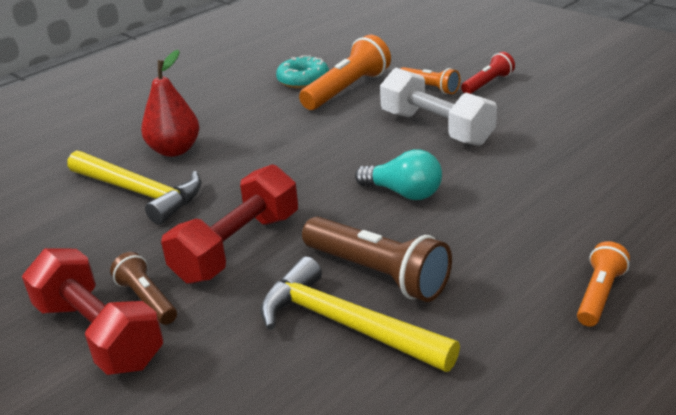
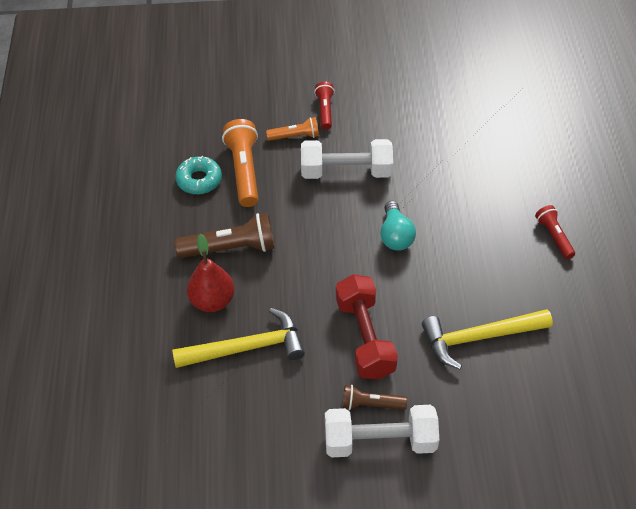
camera: 50 degrees left, 20 degrees up
red dumbbell [22,248,163,375] -> white dumbbell [325,405,439,458]
brown flashlight [302,217,452,302] -> brown flashlight moved to [174,213,275,258]
turquoise light bulb [355,149,442,200] -> turquoise light bulb turned 105 degrees clockwise [380,201,416,251]
orange flashlight [577,241,630,327] -> red flashlight [535,205,575,259]

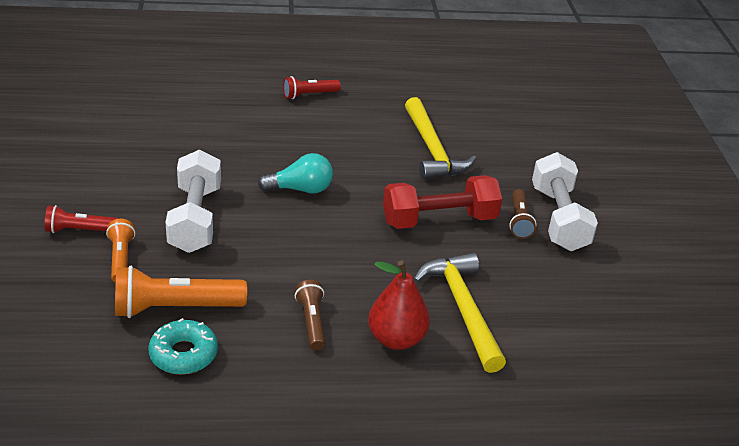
camera: 95 degrees left, 15 degrees down
brown flashlight [174,213,275,258] -> brown flashlight [295,280,326,350], size x0.59

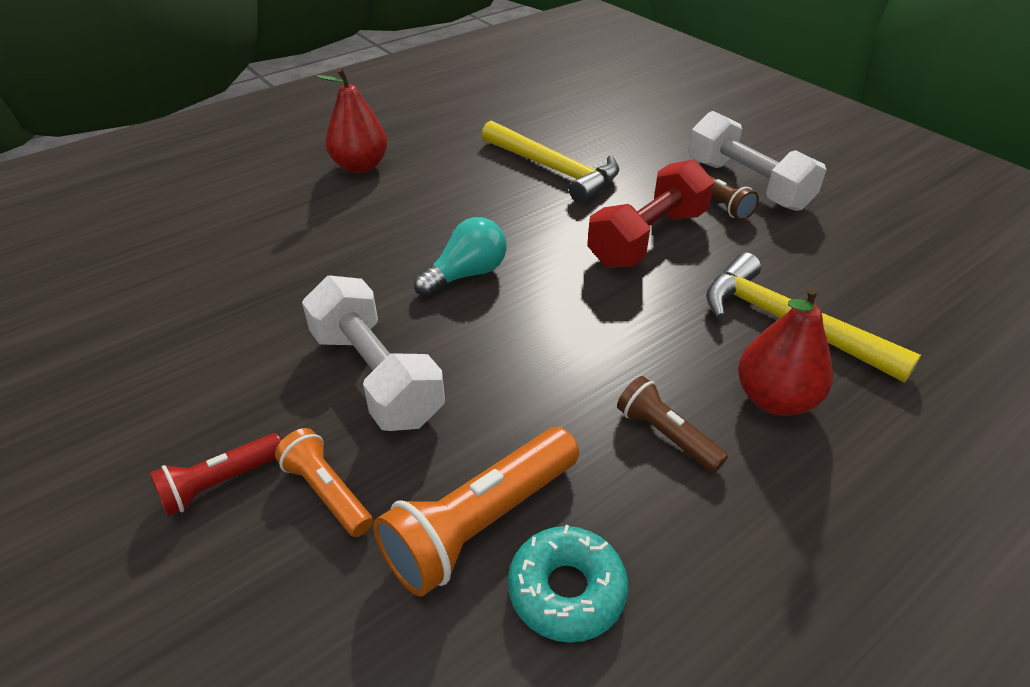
camera: 30 degrees left, 5 degrees up
red flashlight [283,76,341,99] -> red pear [316,68,388,173]

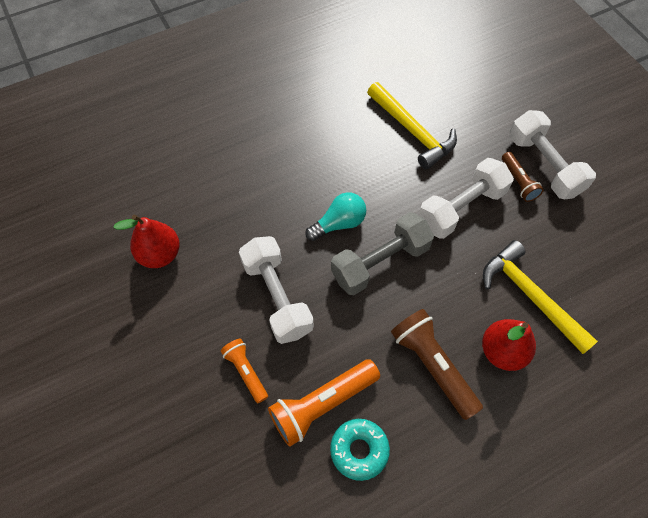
camera: 10 degrees right, 20 degrees up
red flashlight [150,433,281,516] -> none
red pear [316,68,388,173] -> red pear moved to [113,215,180,268]
red dumbbell [587,159,715,268] -> white dumbbell [419,158,514,239]
brown flashlight [617,376,728,473] -> brown flashlight [391,309,483,420], size x1.71
none -> grey dumbbell [331,212,434,295]

